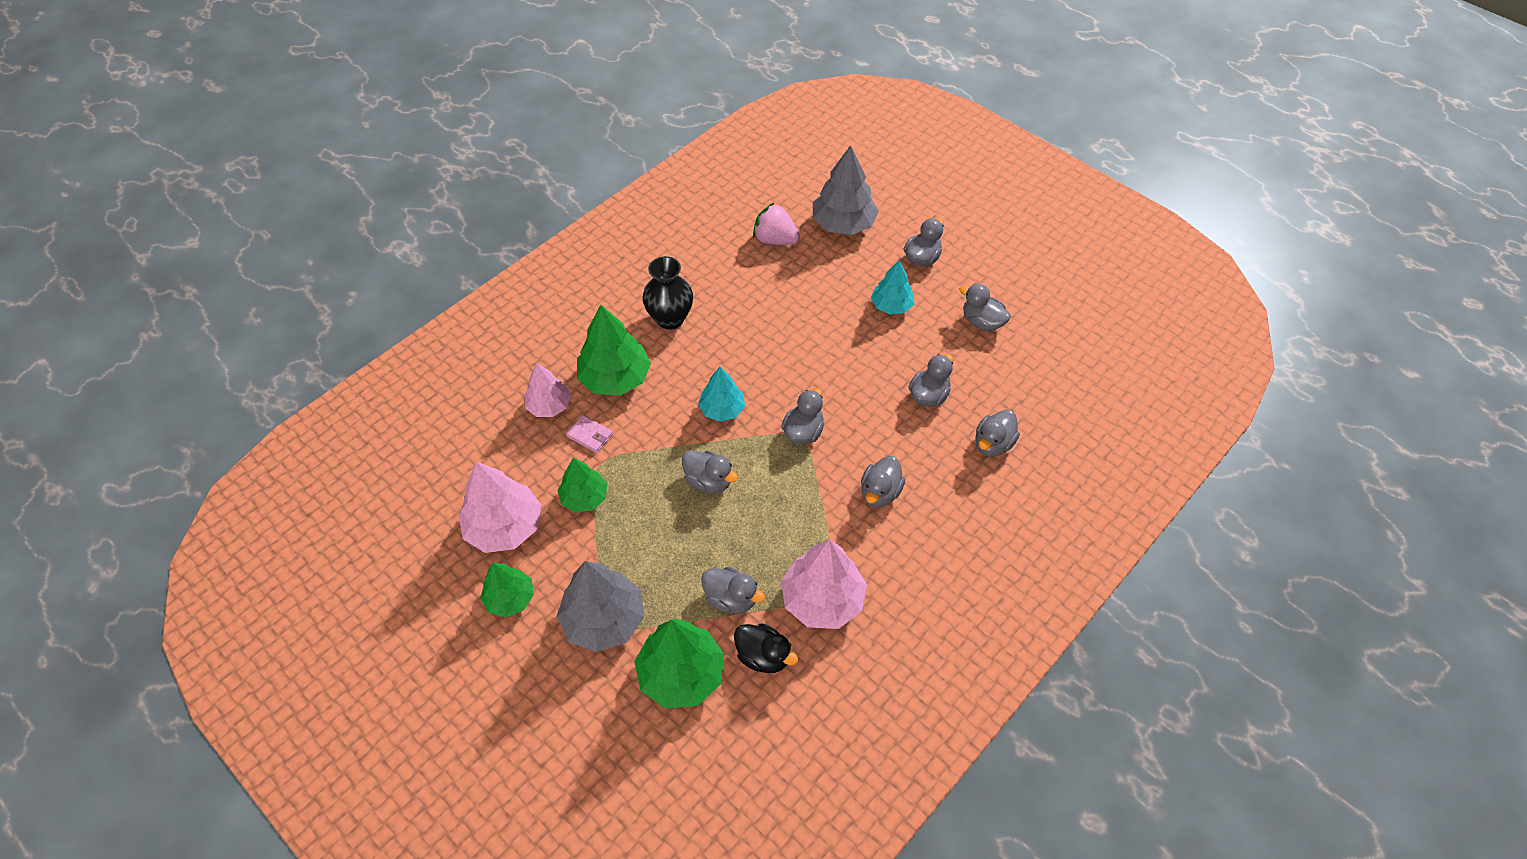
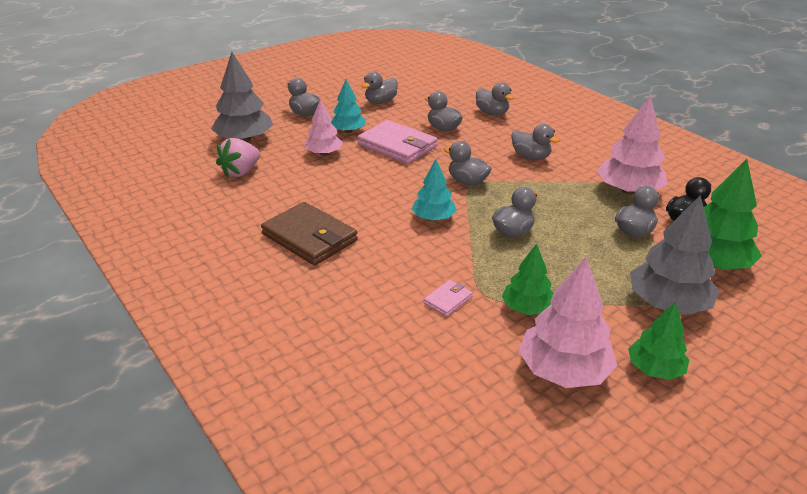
camera: 80 degrees left, 20 degrees down
pink tree [524,363,571,417] -> pink tree moved to [305,99,343,156]
green tree [577,305,651,396] -> none
black vase [642,256,693,330] -> brown wallet [261,202,358,266]
none -> pink wallet [358,120,437,164]

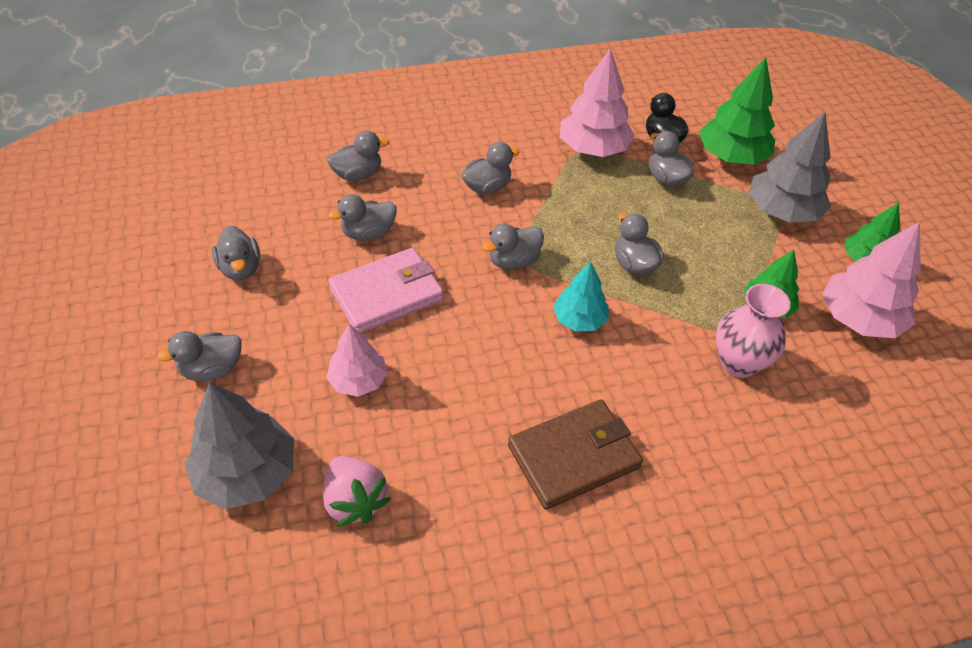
camera: 70 degrees left, 15 degrees up
turquoise tree [331,80,366,133] -> none
pink wallet [424,280,473,317] -> pink vase [716,284,791,378]

